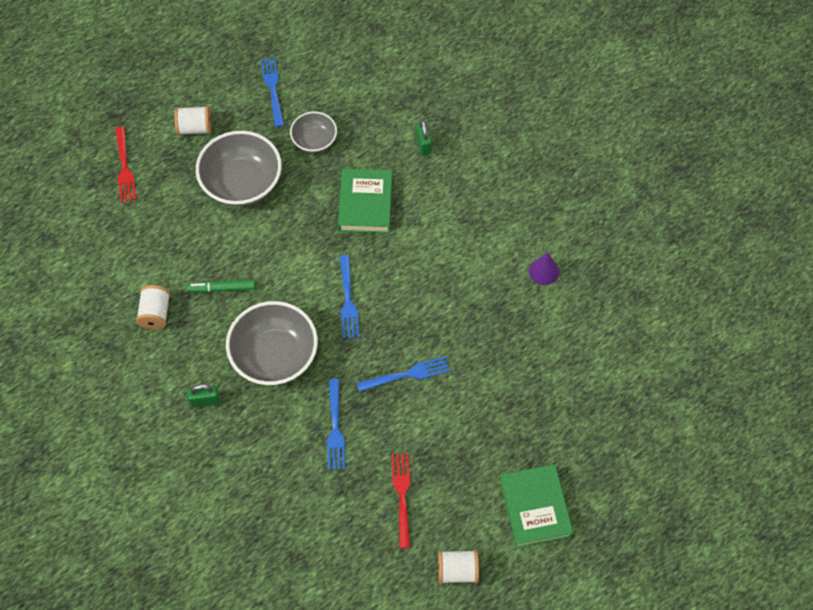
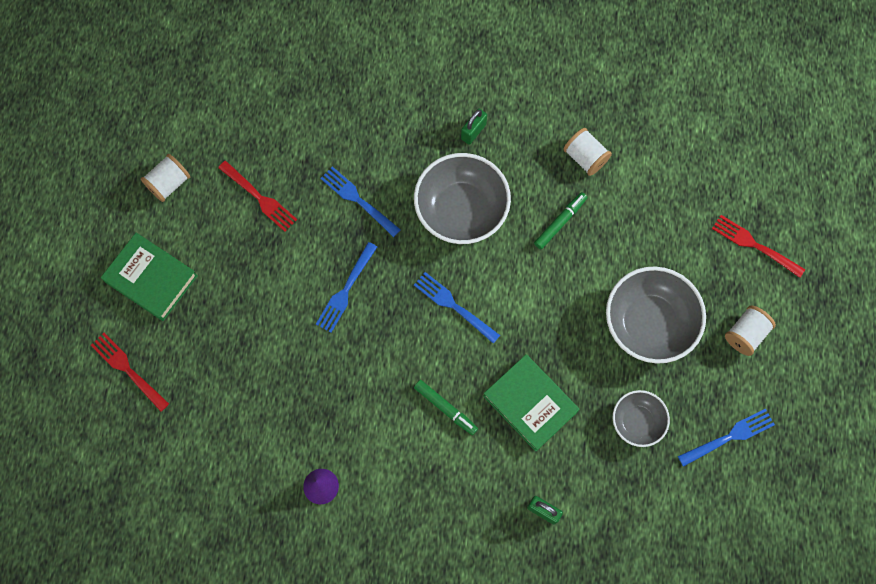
camera: 135 degrees right, 10 degrees up
blue fork [260,57,284,127] -> blue fork turned 60 degrees counterclockwise [678,408,775,467]
none -> red fork [91,333,169,412]
none -> green marker [414,380,478,435]

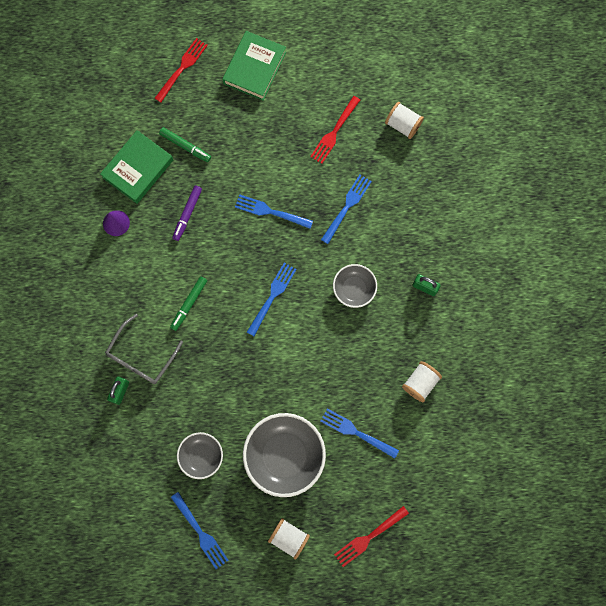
camera: 80 degrees right, 5 degrees up
white spool [141,154,190,202] -> white spool moved to [385,102,424,139]
grey bowl [414,153,511,244] -> grey bowl [333,264,377,308], size x0.56
green book [483,354,580,452] -> green book moved to [100,130,173,204]
green marker [534,192,587,249] -> green marker moved to [159,127,211,162]
red fork [712,215,805,278] -> red fork turned 150 degrees counterclockwise [334,506,409,567]
none -> grey glasses [105,314,183,384]
none -> purple marker [172,185,202,241]
none -> blue fork [320,408,399,458]

